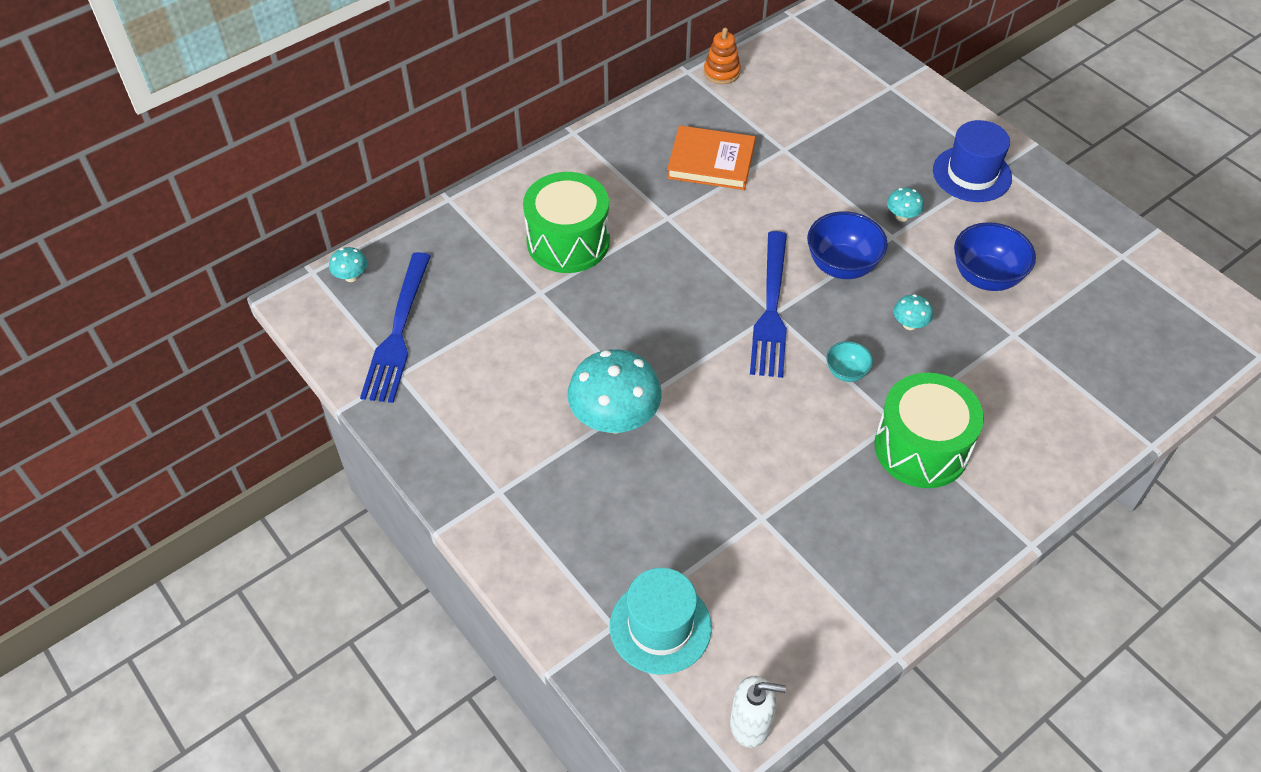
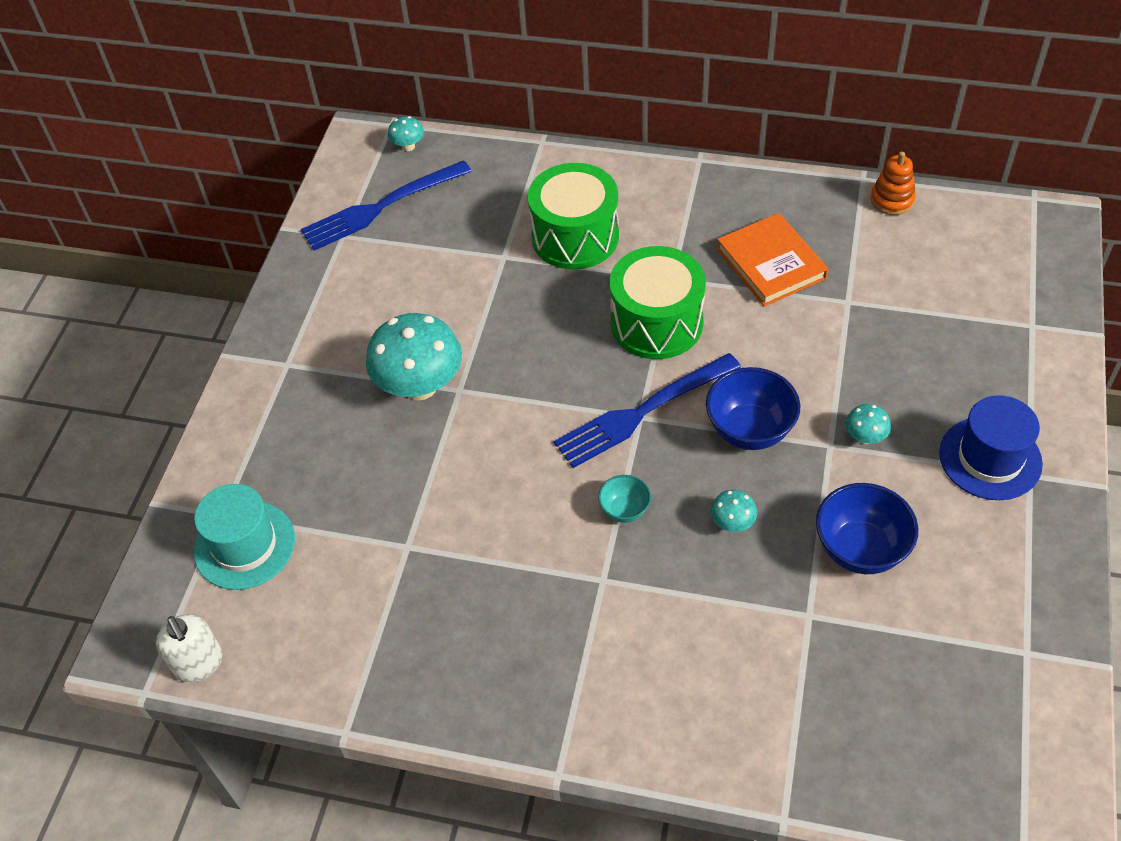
camera: 55 degrees right, 0 degrees up
green drum [875,373,984,488] -> green drum moved to [610,246,706,359]

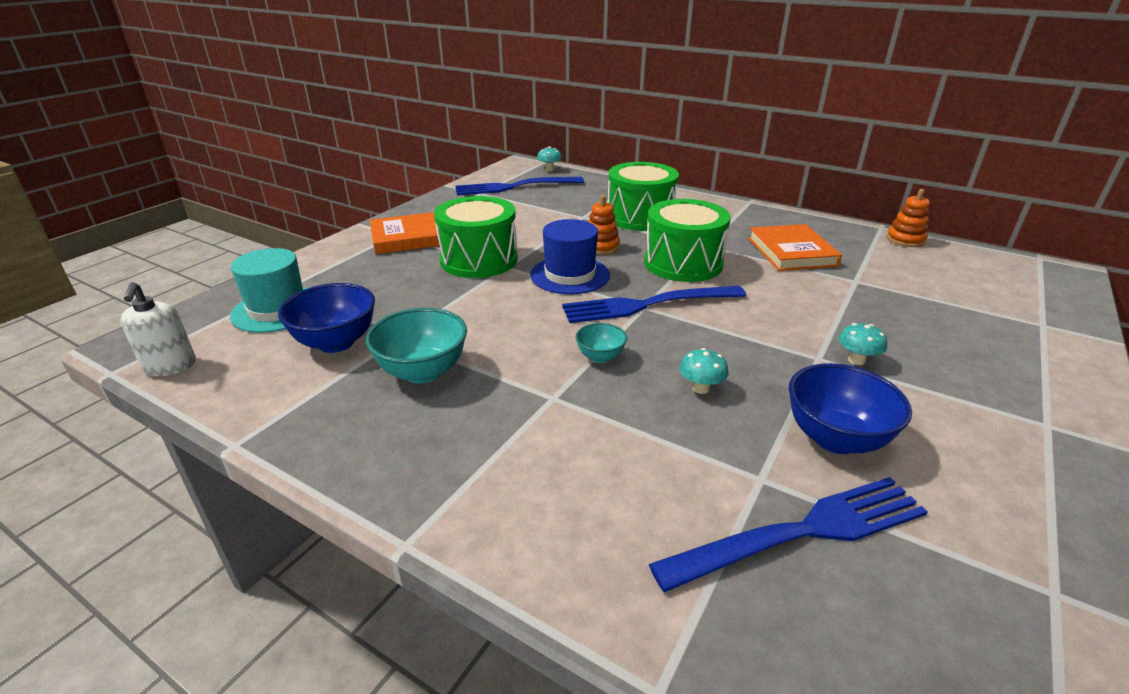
camera: 15 degrees right, 20 degrees down
turquoise mushroom [366,313,462,401] -> green drum [434,196,518,278]
blue bowl [706,367,800,450] -> blue bowl moved to [278,283,375,353]
blue hat [939,395,1043,500] -> blue hat moved to [530,219,610,294]
none -> turquoise bowl [366,308,467,384]
none -> orange book [370,212,440,254]
none -> orange stacking toy [588,195,620,255]
none -> blue fork [649,477,928,592]

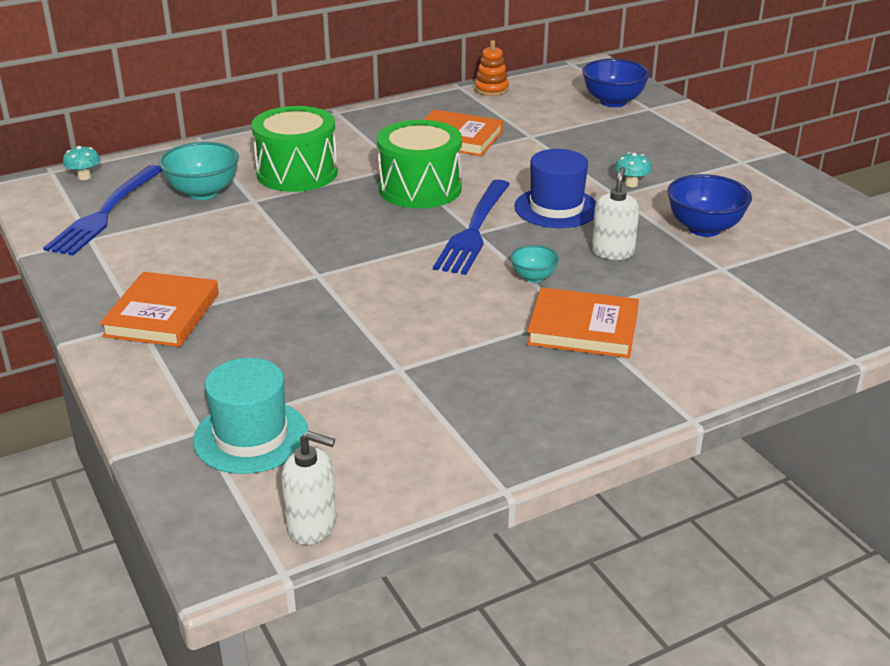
camera: 60 degrees left, 0 degrees up
blue bowl [278,283,375,353] -> blue bowl moved to [582,59,650,107]
turquoise bowl [366,308,467,384] -> turquoise bowl moved to [159,142,239,200]
green drum [434,196,518,278] -> none
blue hat [530,219,610,294] -> blue hat moved to [514,149,596,228]
orange stacking toy [588,195,620,255] -> none
blue fork [649,477,928,592] -> none
turquoise mushroom [679,348,729,394] -> white soap dispenser [592,167,639,260]
none -> orange book [527,287,639,358]

